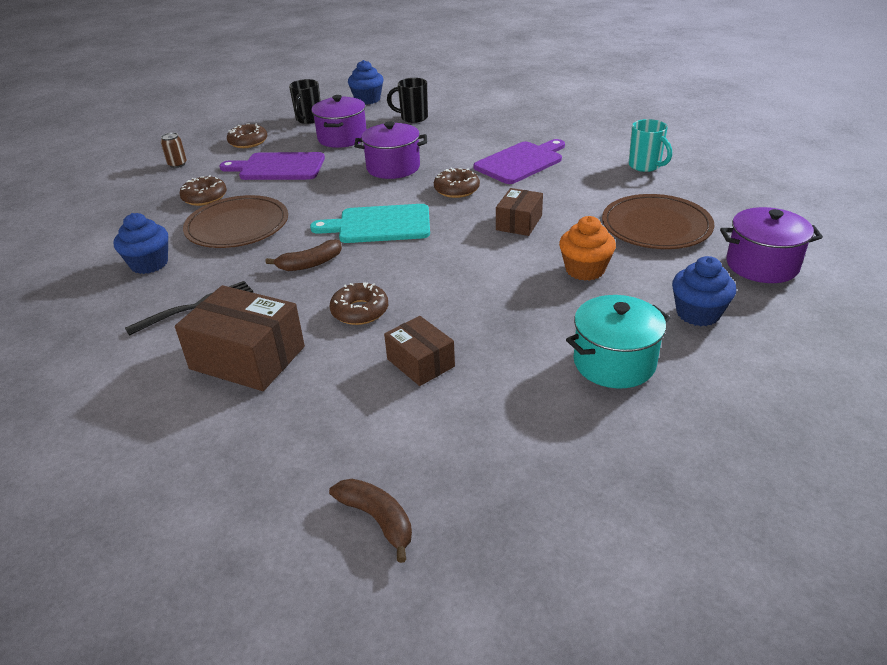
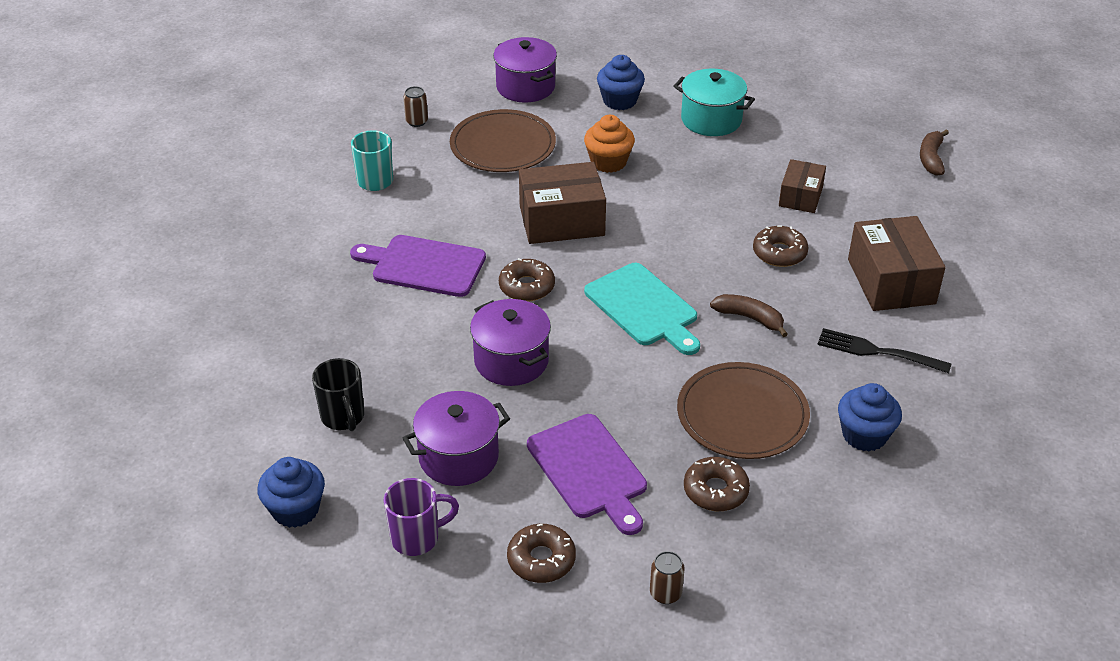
camera: 125 degrees left, 5 degrees up
black mug [289,79,321,124] -> purple mug [384,478,459,556]
brown box [496,188,543,236] -> brown box [519,162,606,244], size x1.68
none -> brown can [403,86,428,127]

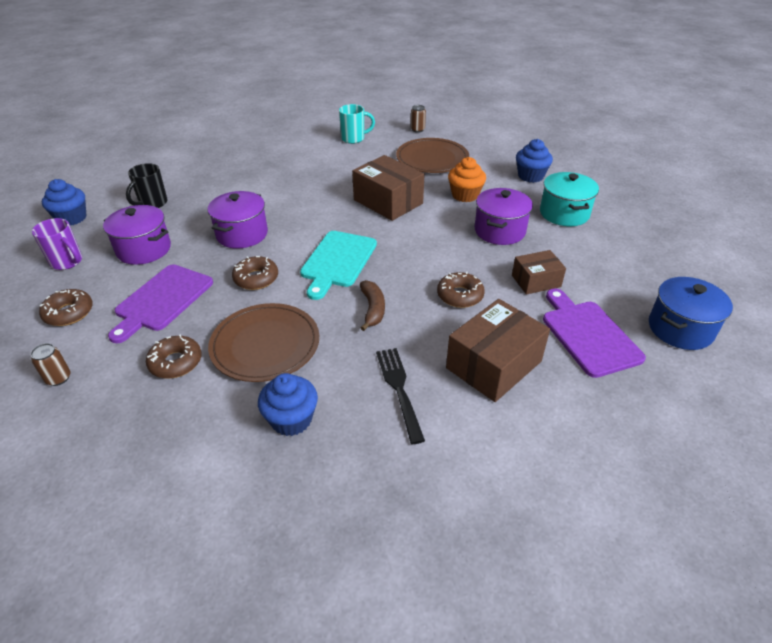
camera: 55 degrees right, 0 degrees up
purple cutting board [350,235,486,297] -> purple cutting board moved to [543,288,646,378]
purple pot [493,37,557,103] -> purple pot moved to [475,188,533,245]
brown donut [499,258,555,302] -> brown donut moved to [232,256,278,290]
brown banana [920,130,949,176] -> blue pot [649,277,733,350]

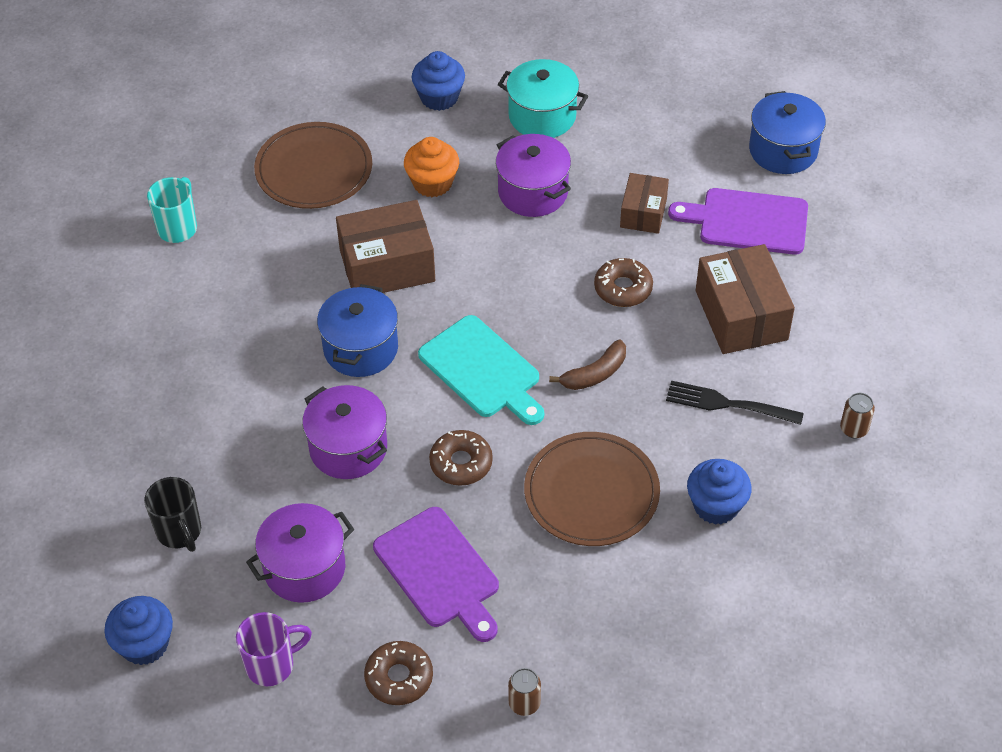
camera: 60 degrees left, 10 degrees up
brown donut [146,334,202,379] -> none
brown banana [360,280,385,331] -> brown banana turned 120 degrees clockwise [549,340,626,390]
brown can [411,105,426,133] -> brown can moved to [840,393,875,438]
none -> blue pot [317,284,398,377]

